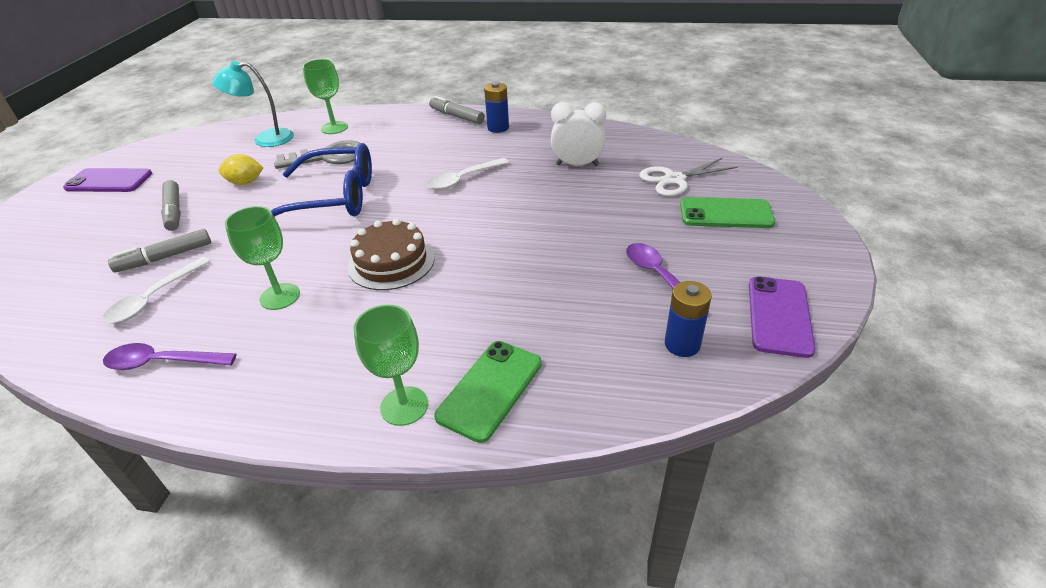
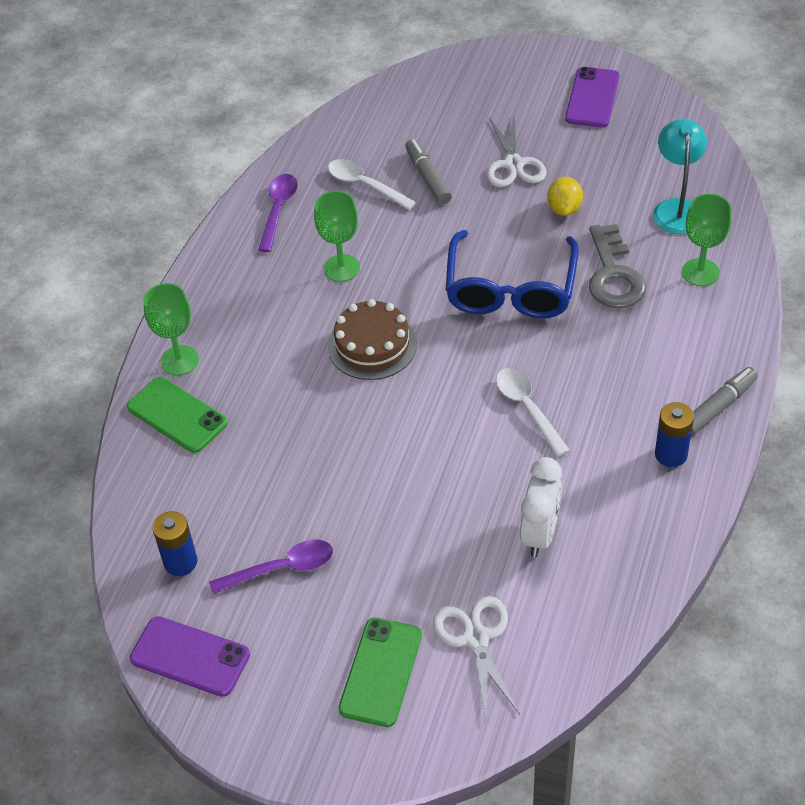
camera: 100 degrees right, 10 degrees up
grey marker [161,180,181,231] -> white scissors [487,115,547,187]

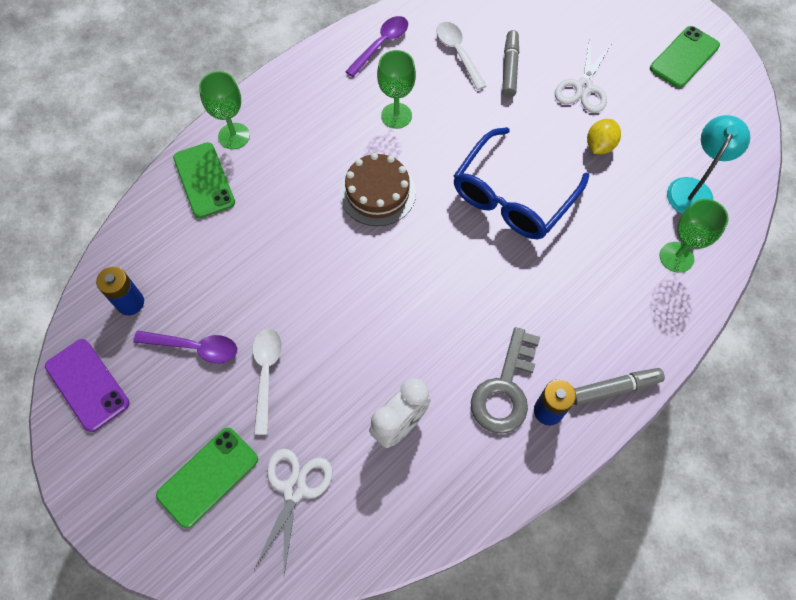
camera: 25 degrees right, 15 degrees up
white spoon [496,368,570,457] -> white spoon moved to [252,328,282,435]
purple phone [565,67,620,128] -> green phone [650,26,720,88]
grey key [589,224,646,308] -> grey key moved to [471,327,540,434]

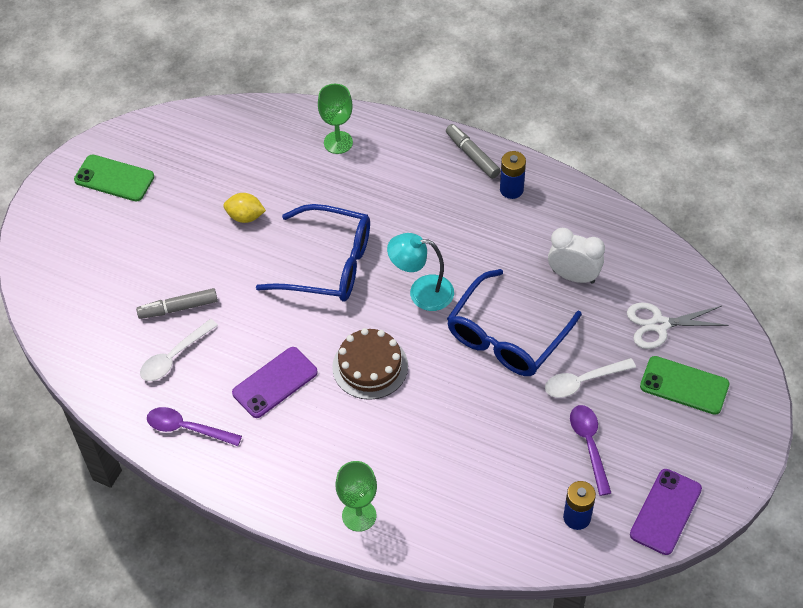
camera: 110 degrees left, 10 degrees down
green phone [173,142,235,218] -> none
green goblet [377,50,416,129] -> purple phone [232,347,318,418]
grey key [471,327,540,434] -> none
white scissors [555,38,612,113] -> none
turquoise lamp [667,115,750,214] -> turquoise lamp moved to [387,233,454,311]
none -> blue glasses [447,269,582,376]

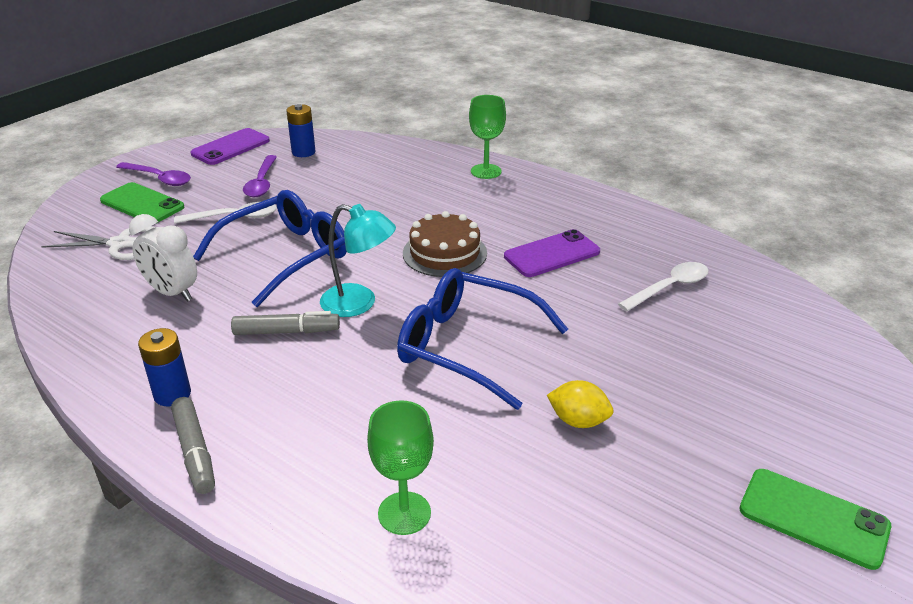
camera: 170 degrees left, 20 degrees down
grey marker [136,288,218,319] -> grey marker moved to [231,311,340,335]
purple spoon [147,407,242,446] -> purple spoon moved to [116,162,191,186]

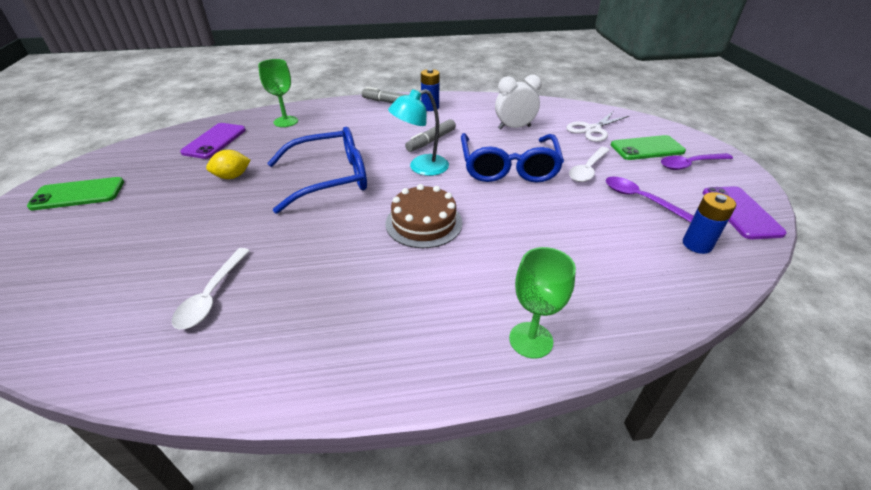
camera: 135 degrees right, 5 degrees up
purple phone [504,229,600,277] -> purple phone moved to [180,123,246,159]

